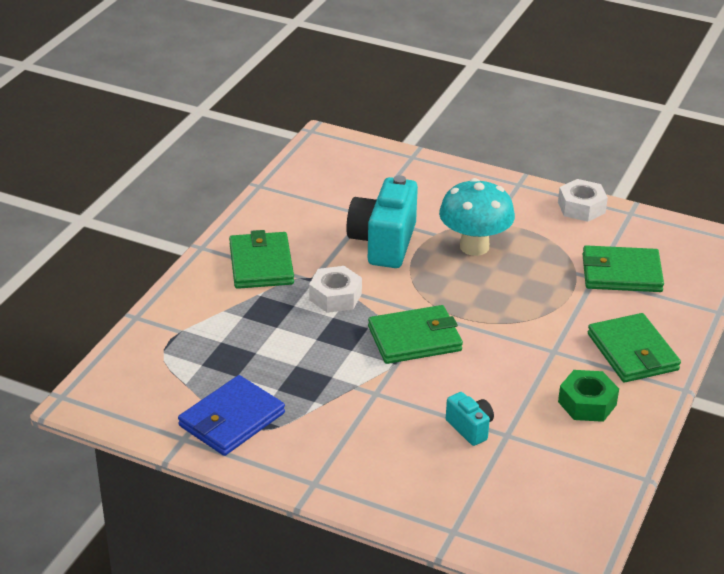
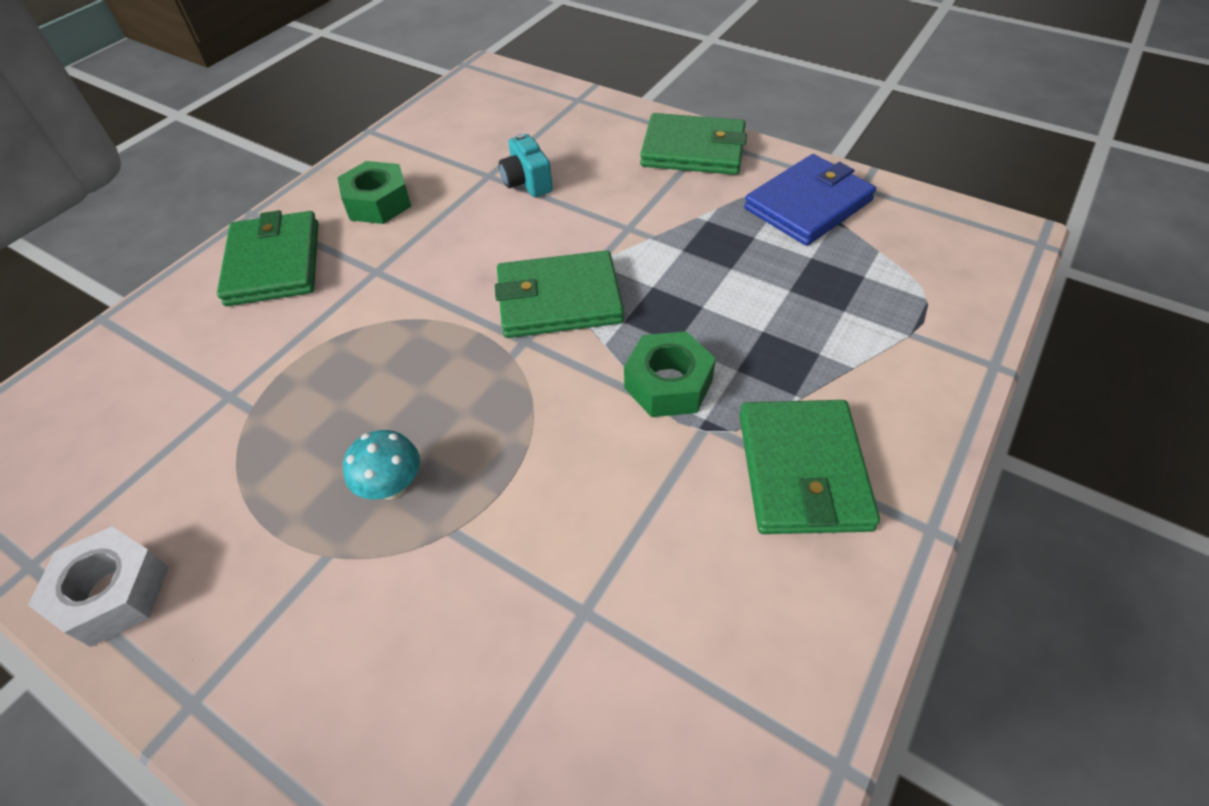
camera: 170 degrees left, 15 degrees up
white nut [309,266,362,313] -> green nut [624,331,716,417]
turquoise camera [346,175,418,268] -> none
turquoise mushroom [439,178,515,256] -> turquoise mushroom [343,430,420,500], size x0.51
green wallet [582,245,664,292] -> green wallet moved to [640,113,747,175]

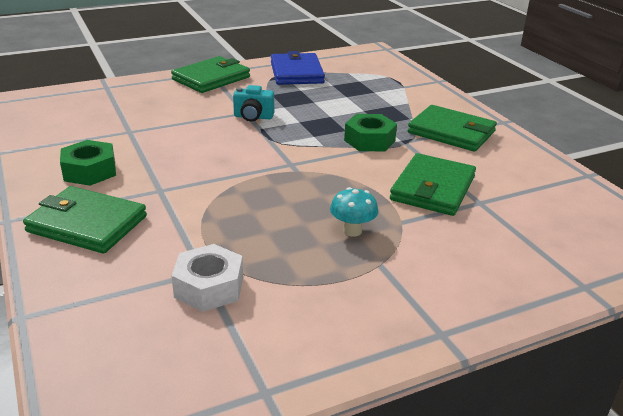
camera: 60 degrees left, 20 degrees down
white nut [28,527,169,647] -> white nut moved to [172,244,243,312]
green wallet [495,250,624,338] -> green wallet moved to [390,153,476,216]
turquoise camera [499,133,553,197] -> turquoise camera moved to [233,85,274,122]

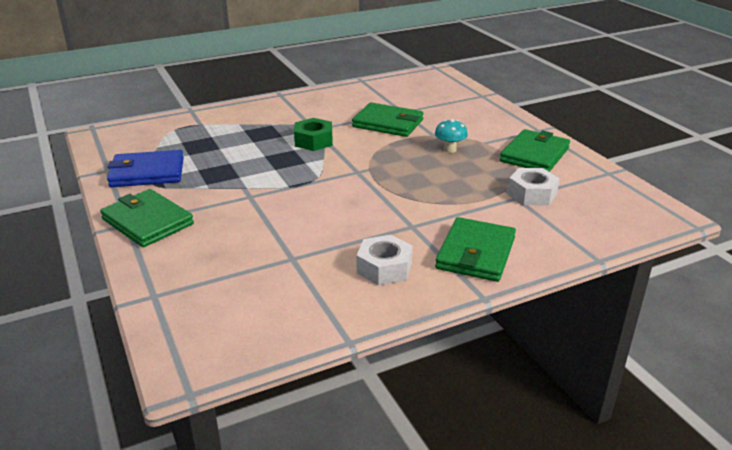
camera: 90 degrees left, 0 degrees up
green nut [60,140,116,186] -> white nut [357,235,413,286]
turquoise camera [233,85,274,122] -> none
green wallet [408,105,497,152] -> green wallet moved to [500,129,570,172]

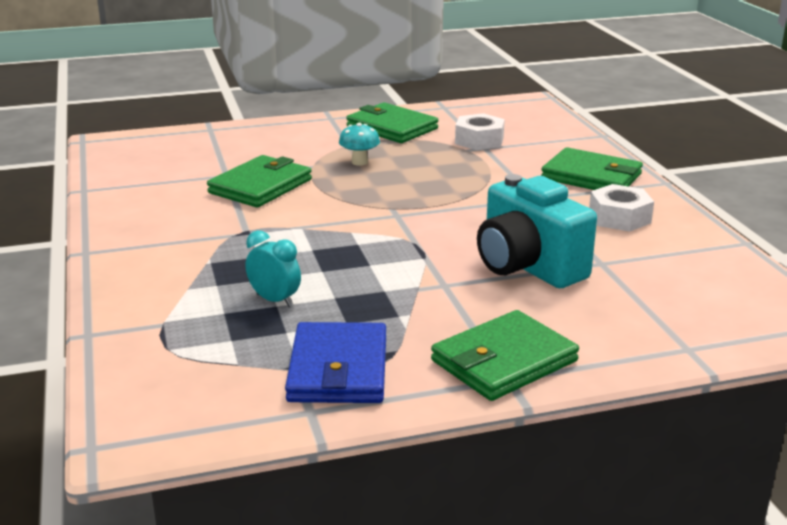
camera: 80 degrees left, 5 degrees down
green nut [294,118,333,151] -> none
none -> turquoise clock [246,230,301,307]
none -> turquoise camera [477,174,597,288]

